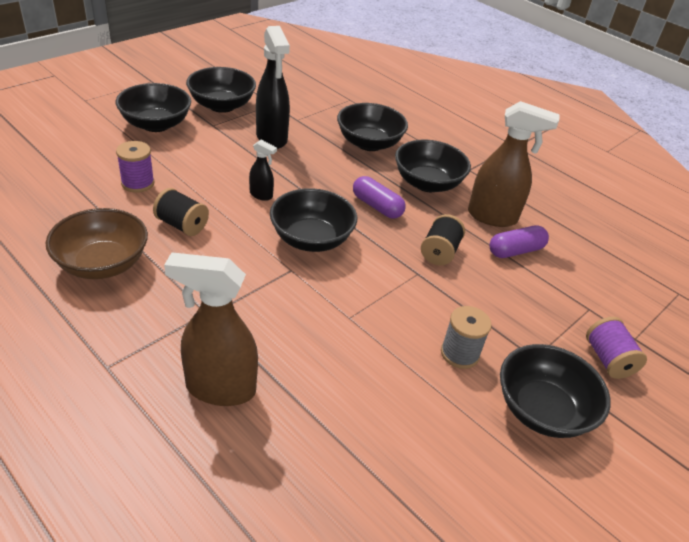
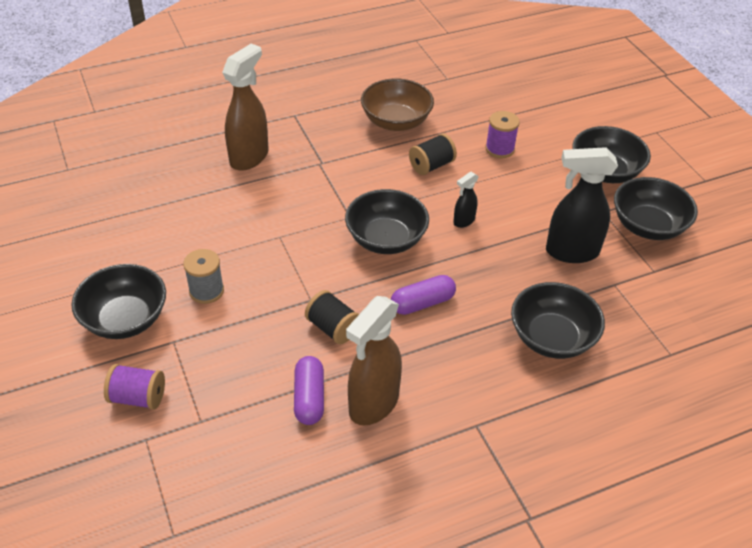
camera: 115 degrees right, 5 degrees up
black bowl [395,140,471,192] -> none

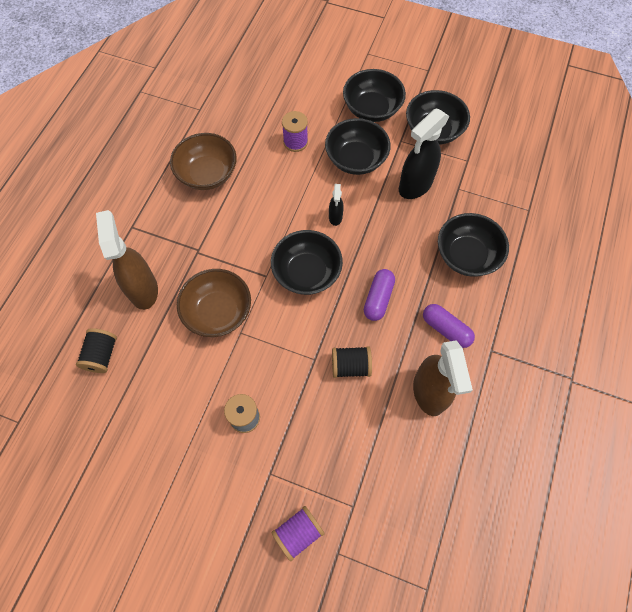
camera: 45 degrees left, 20 degrees up
black bowl [71,264,166,339] -> black bowl moved to [325,118,391,175]
purple capsule [294,356,324,425] -> purple capsule moved to [423,304,475,348]
black spool [409,134,457,175] -> black spool moved to [76,328,117,373]
none -> brown bowl [177,269,251,337]

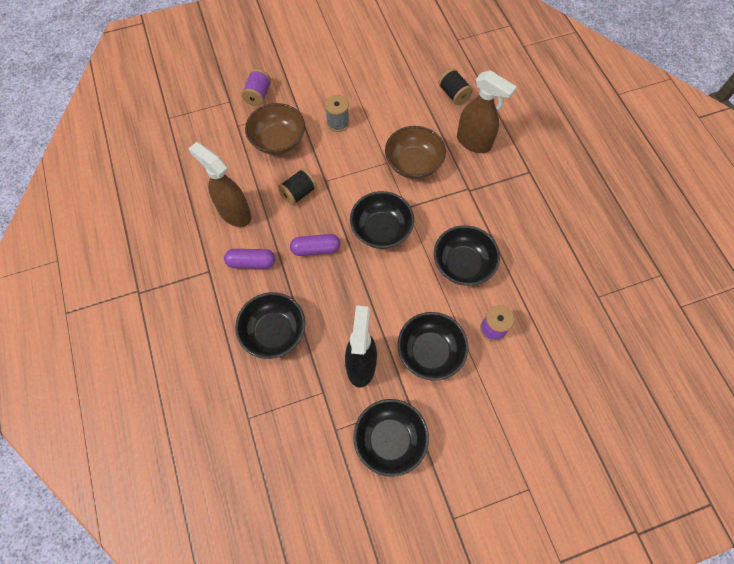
camera: 140 degrees right, 0 degrees up
brown bowl [170,133,237,190] -> brown bowl moved to [245,103,305,155]
black spray bottle [329,184,343,226] -> none
black bowl [343,69,406,122] -> black bowl moved to [434,225,500,286]
purple capsule [364,269,395,321] -> purple capsule turned 75 degrees counterclockwise [290,234,341,256]

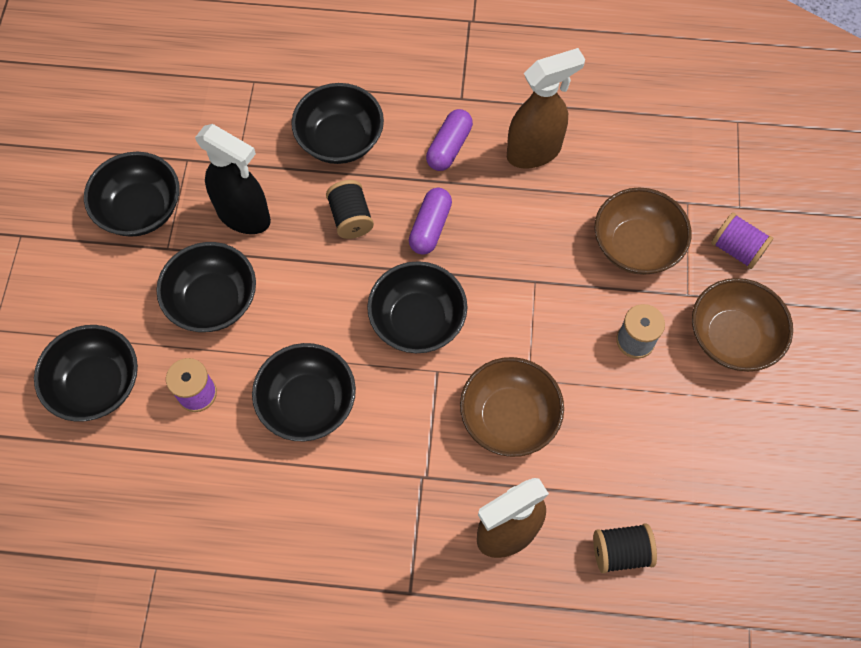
camera: 115 degrees right, 0 degrees up
black spool [278,168,317,205] -> black spool moved to [326,180,374,239]
none -> black bowl [34,325,138,422]
none -> brown bowl [692,278,793,372]

